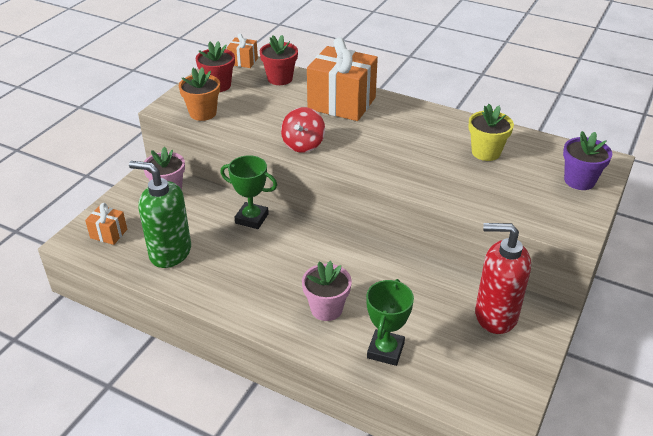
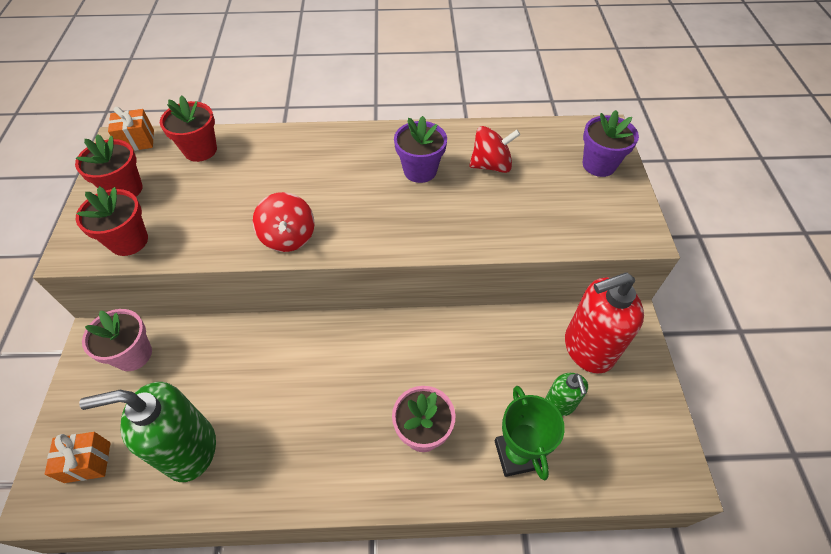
camera: 30 degrees left, 15 degrees up
orange flower pot [179,67,220,121] -> red flower pot [76,186,148,256]
green trophy [220,155,277,229] -> none
orange gift [307,37,378,121] -> none
yellow flower pot [468,104,514,161] -> red spinning top [469,126,520,173]
none -> purple flower pot [394,116,447,183]
none -> green soap dispenser [545,373,588,416]

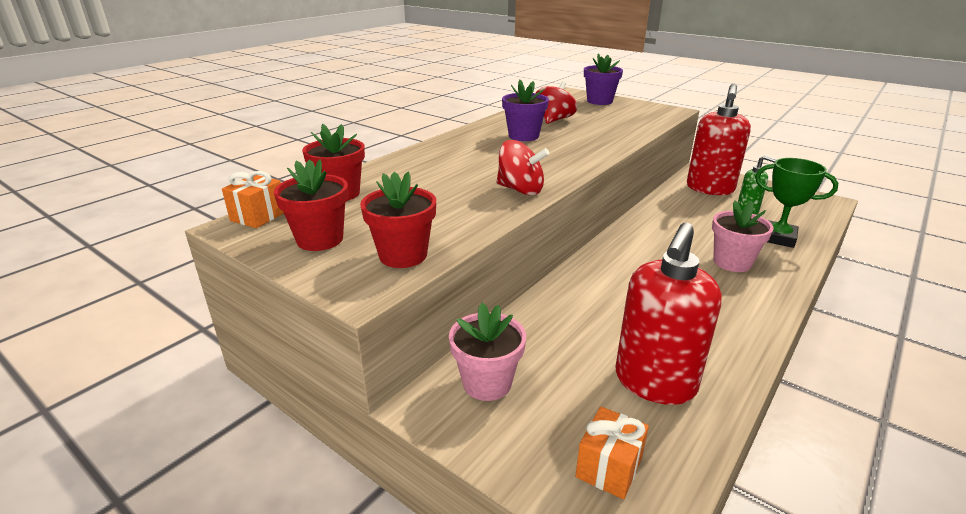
camera: 50 degrees left, 25 degrees down
green soap dispenser [79,382,216,482] -> red soap dispenser [615,223,722,405]

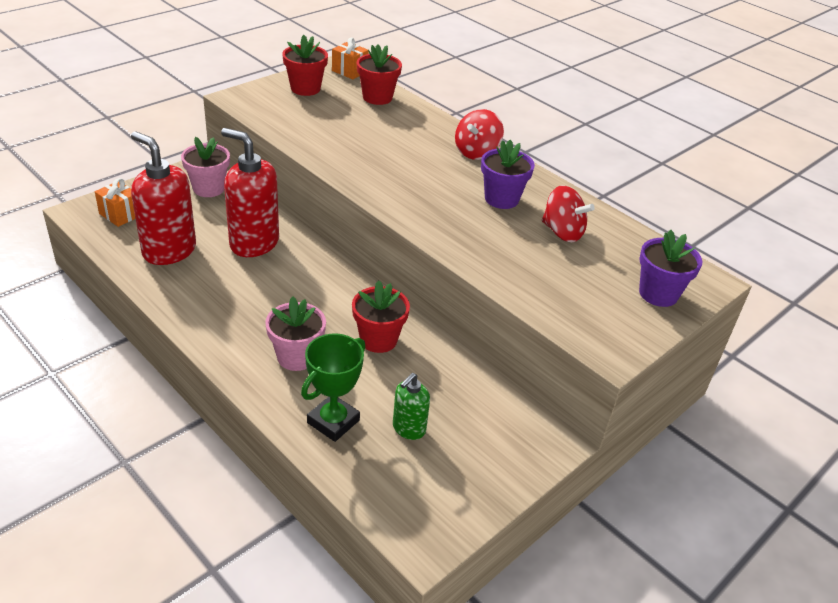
camera: 95 degrees right, 10 degrees up
red flower pot [360,172,436,268] -> red flower pot moved to [352,280,410,353]
red spinning top [497,140,549,196] -> red spinning top moved to [455,109,504,160]
red soap dispenser [687,84,751,195] -> red soap dispenser moved to [221,128,279,257]

